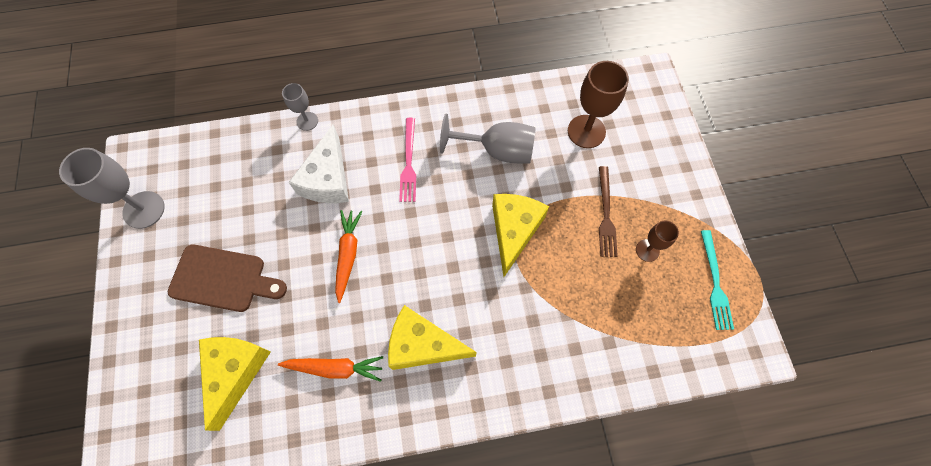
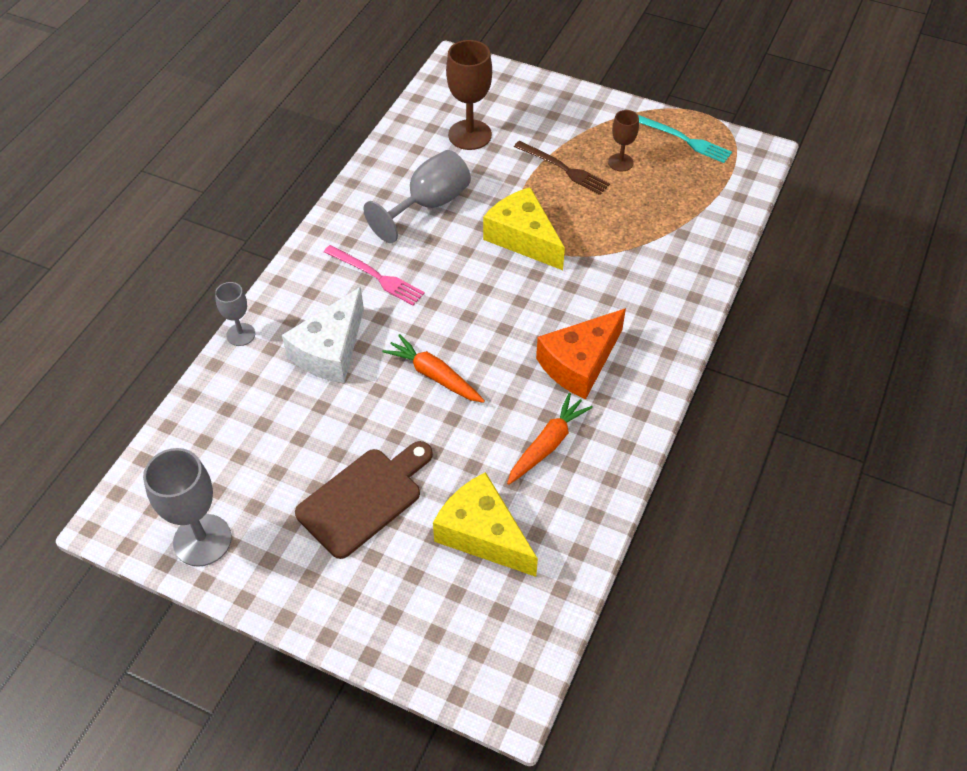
camera: 55 degrees left, 15 degrees down
white cheese [289,124,349,203] -> white cheese turned 75 degrees clockwise [282,287,364,383]
yellow cheese [388,305,476,370] -> orange cheese [536,308,626,399]

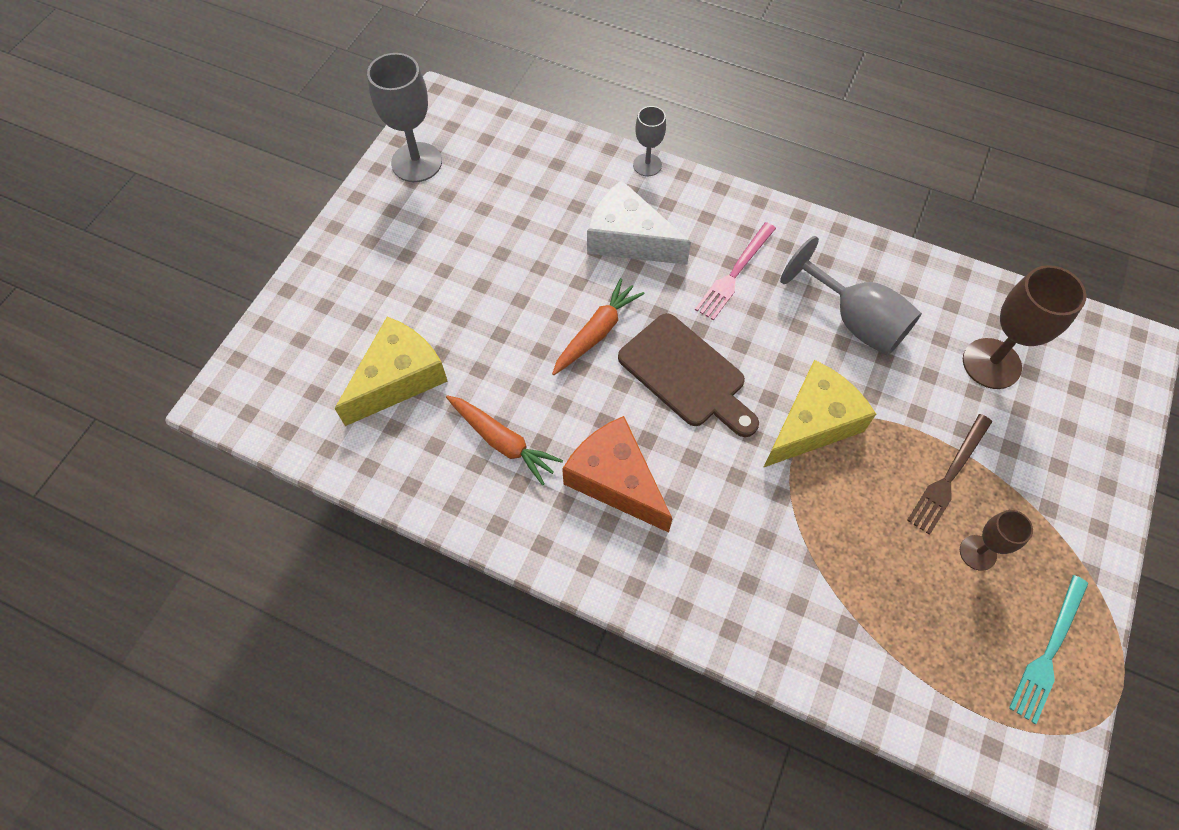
camera: 90 degrees right, 10 degrees up
brown cutting board [295,441,433,559] -> brown cutting board moved to [618,313,759,437]

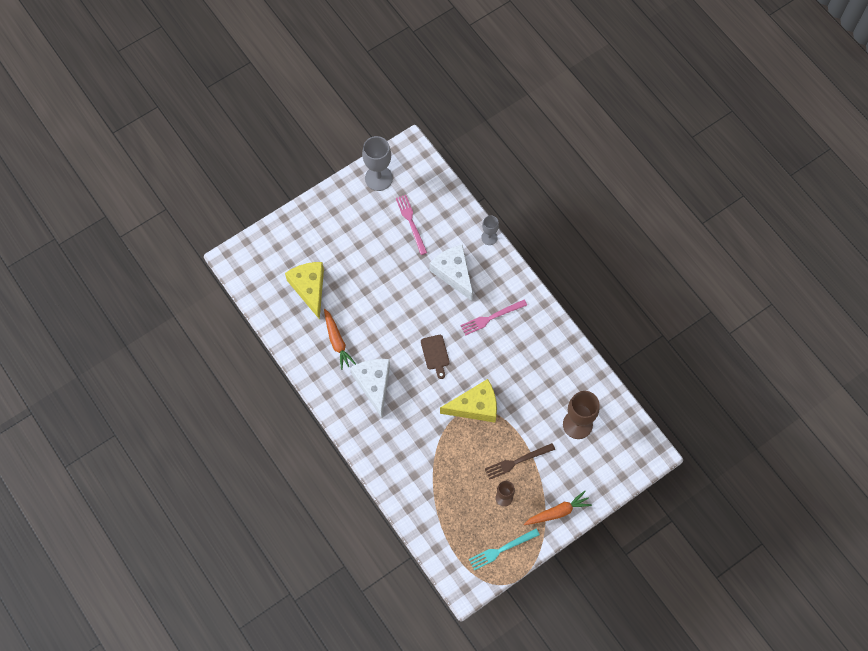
camera: 30 degrees right, 5 degrees up
yellow cheese [334,317,448,426] -> yellow cheese turned 90 degrees counterclockwise [285,262,324,320]
orange carrot [552,278,645,375] -> orange carrot moved to [524,491,592,525]
orange cheese [562,416,673,533] -> white cheese [350,359,390,418]
brown cutting board [618,313,759,437] -> brown cutting board [421,335,450,379], size x0.58
grey goblet [780,236,922,356] -> none
none -> pink fork [396,195,427,255]

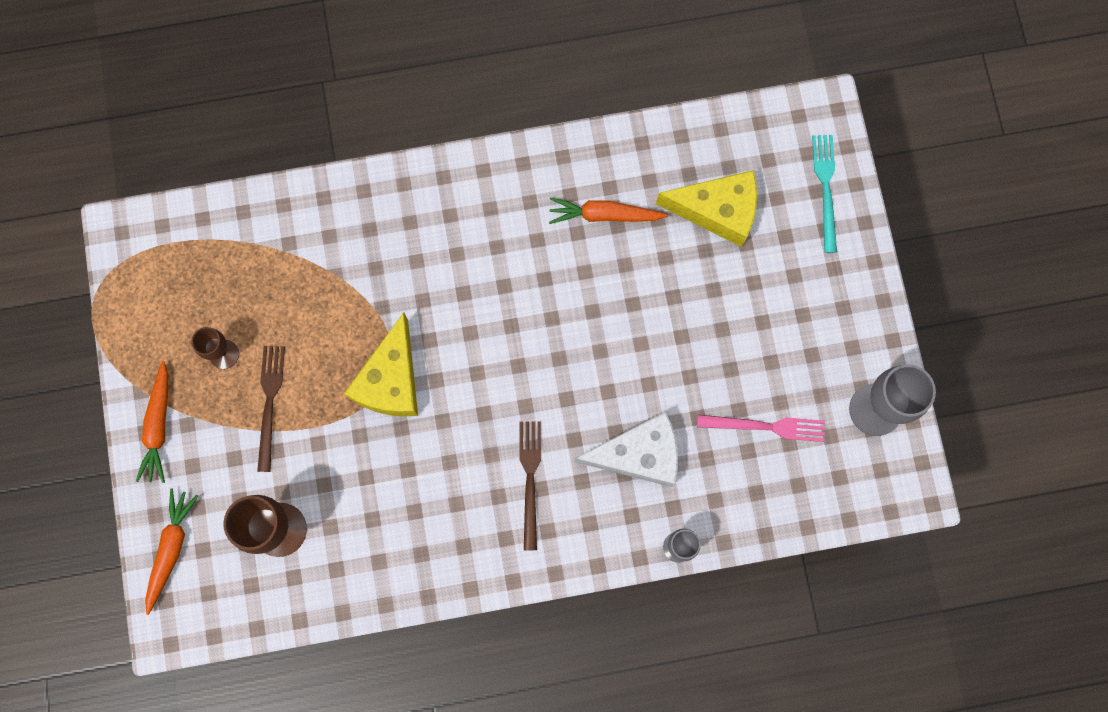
camera: 115 degrees right, 10 degrees up
white cheese [350,359,390,418] -> none
brown cutting board [421,335,450,379] -> none
pink fork [460,300,527,335] -> brown fork [519,421,541,550]
turquoise fork [469,529,540,571] -> turquoise fork moved to [812,135,837,253]
none -> orange carrot [145,489,198,615]

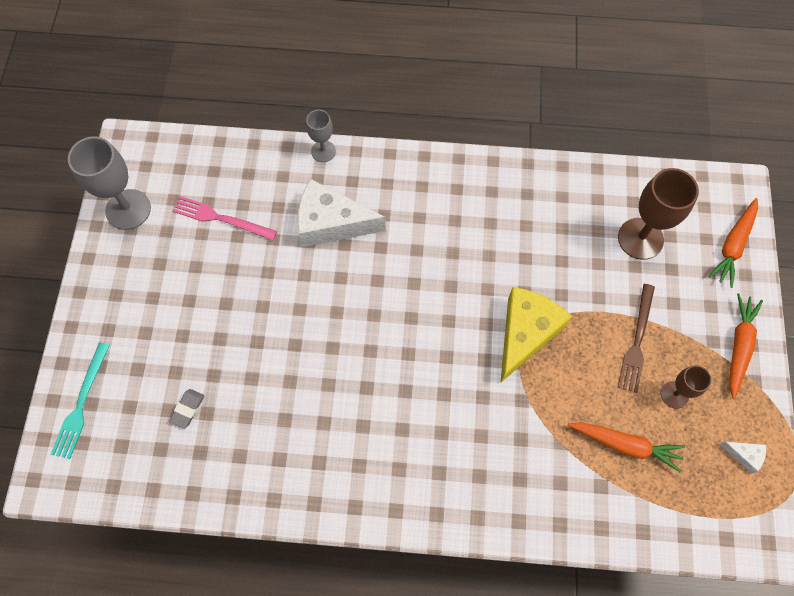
camera: 165 degrees left, 10 degrees down
brown fork [519,421,541,550] -> none
orange carrot [549,197,668,224] -> orange carrot moved to [568,422,685,472]
yellow cheese [656,170,757,247] -> grey eraser [169,389,205,429]
none -> white cheese [720,442,766,474]

